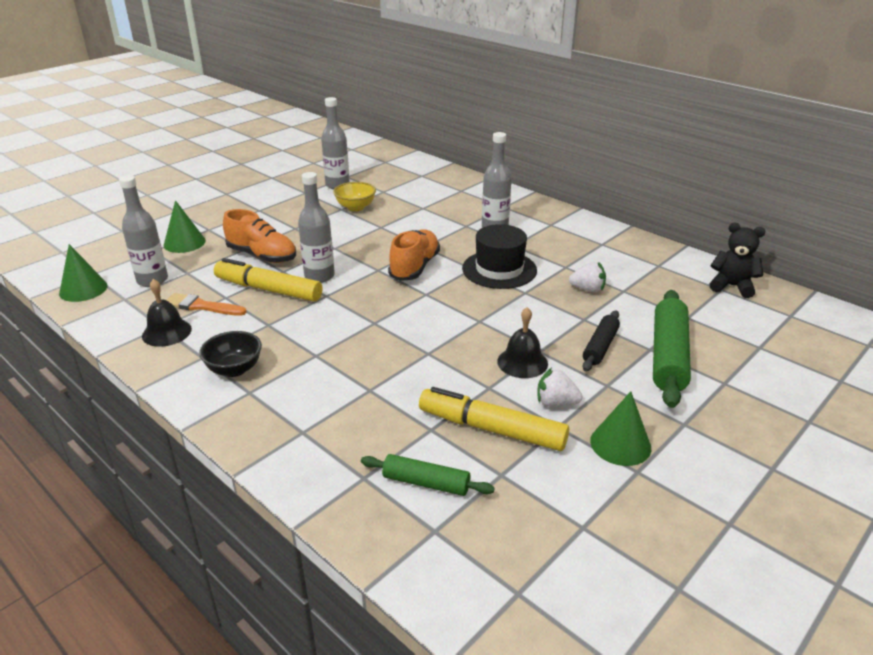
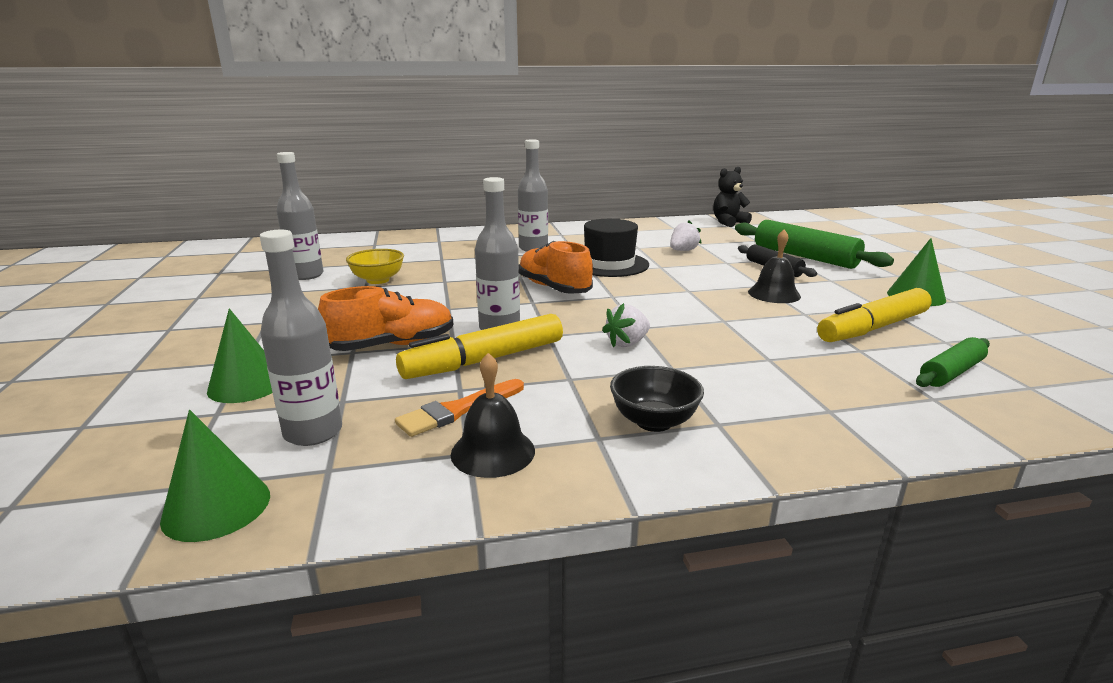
camera: 55 degrees left, 10 degrees down
white strawberry [537,368,582,407] -> white strawberry moved to [602,303,650,348]

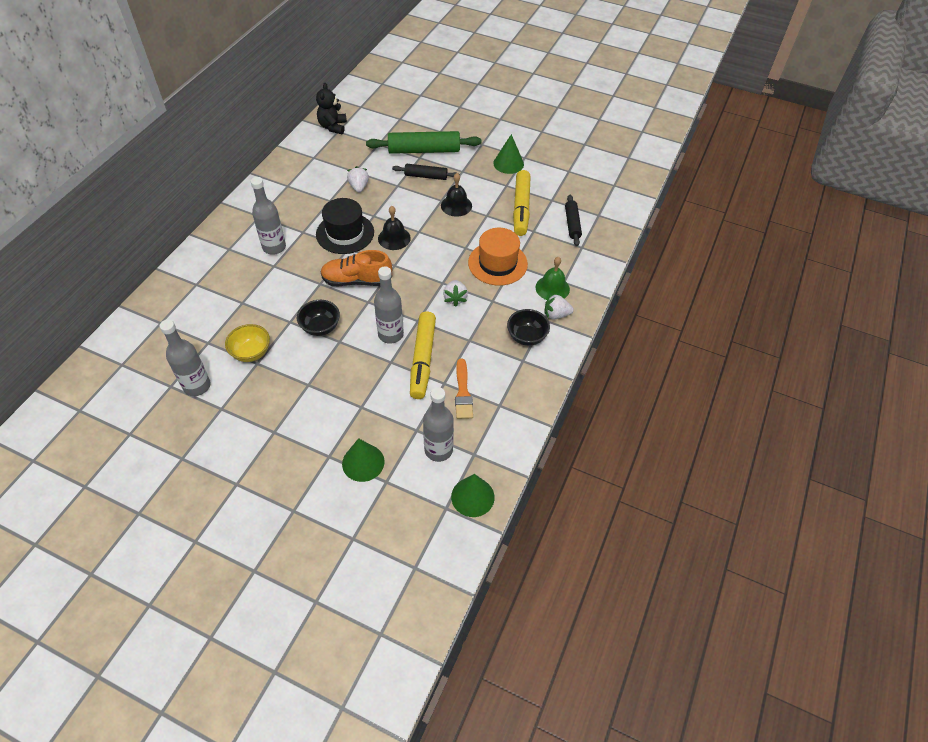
camera: 55 degrees left, 30 degrees up
orange shoe [318,286,453,351] -> none
black bell [451,353,535,478] -> black bell moved to [378,206,411,250]
green rolling pin [916,337,990,387] -> black rolling pin [565,195,582,246]
none -> black bowl [297,300,340,336]
none -> orange hat [468,228,528,286]
none -> green bell [536,257,570,300]
none -> white strawberry [545,294,574,319]

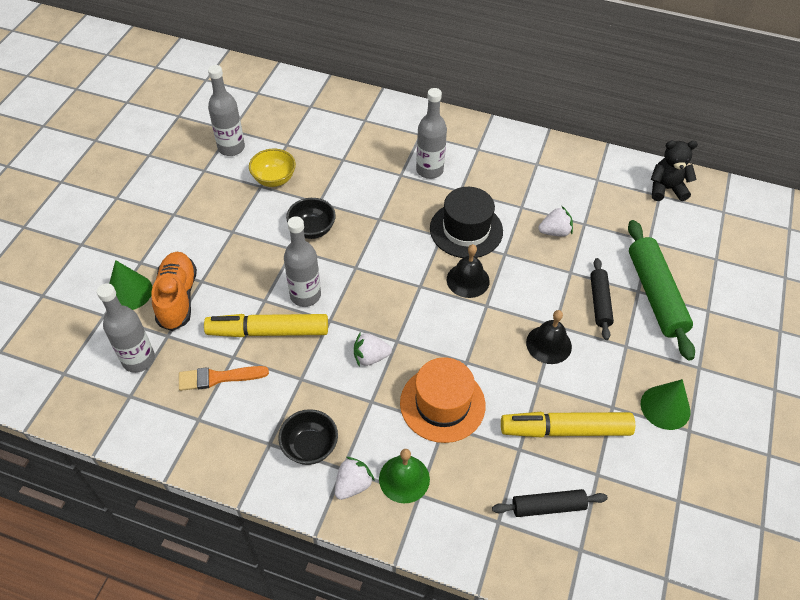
camera: 85 degrees right, 0 degrees up
orange shoe [320,250,392,287] -> orange shoe moved to [152,252,197,331]
green cone [451,474,495,517] -> none
white strawberry [545,294,574,319] -> white strawberry turned 45 degrees clockwise [335,457,375,500]

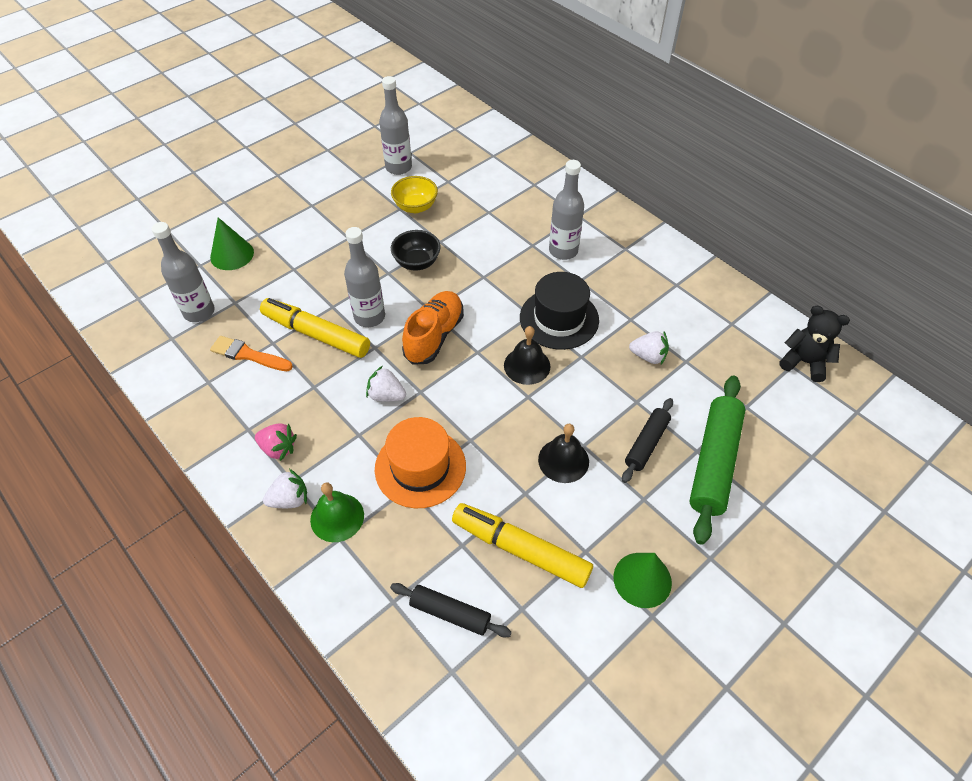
camera: 30 degrees right, 0 degrees up
orange shoe [152,252,197,331] -> orange shoe moved to [402,291,464,365]
black bowl [278,409,338,465] -> pink strawberry [255,423,297,461]

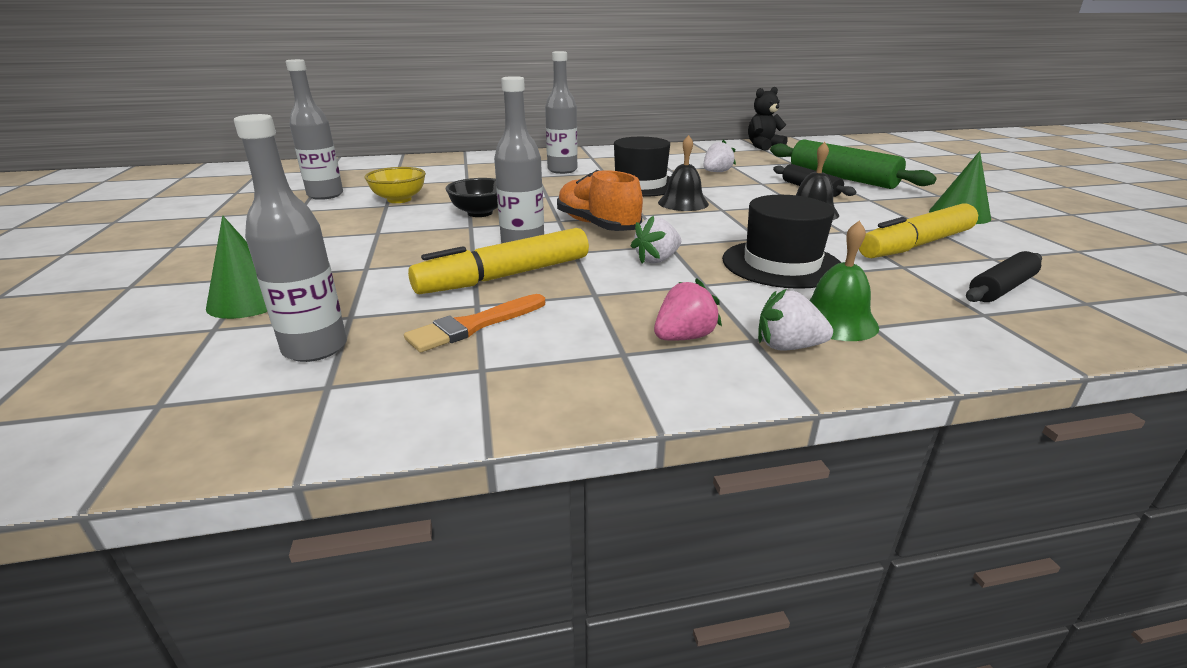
camera: 60 degrees left, 25 degrees down
white strawberry [263,469,307,508] -> white strawberry turned 90 degrees counterclockwise [758,289,833,351]
orange hat [375,417,466,508] -> black hat [722,195,841,289]

